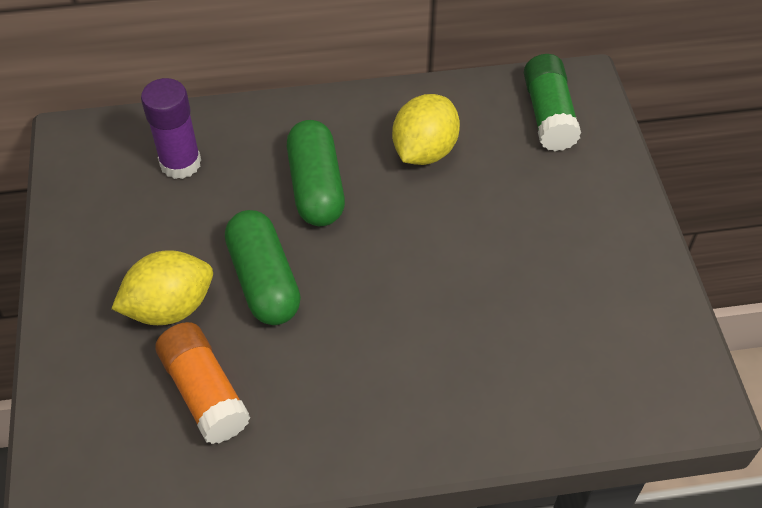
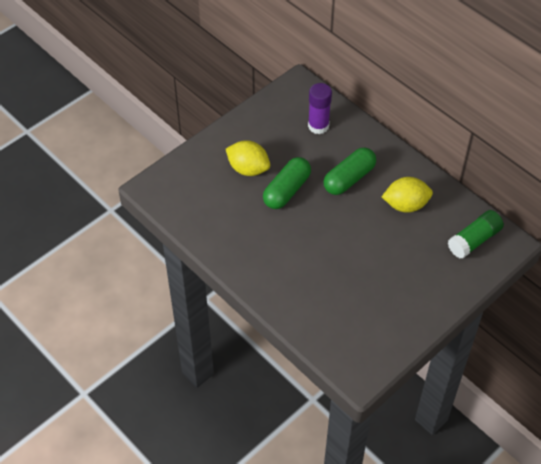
camera: 55 degrees right, 0 degrees up
orange glue stick [155,322,251,444] -> none

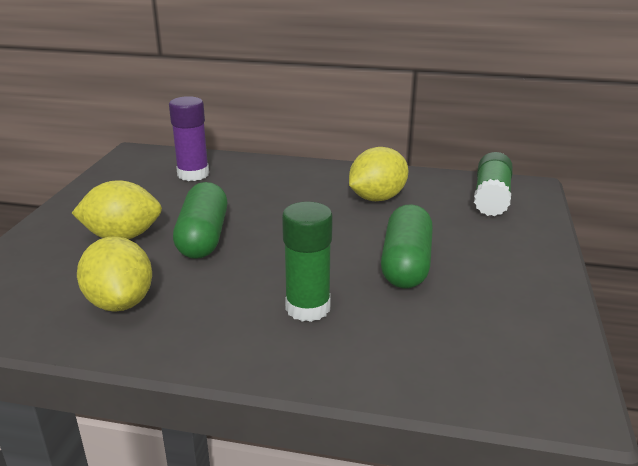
camera: 35 degrees left, 25 degrees down
green capsule [324,147,376,195] -> green capsule moved to [381,204,433,289]
none -> yellow lemon [77,236,152,312]
none -> green glue stick [282,202,333,322]

